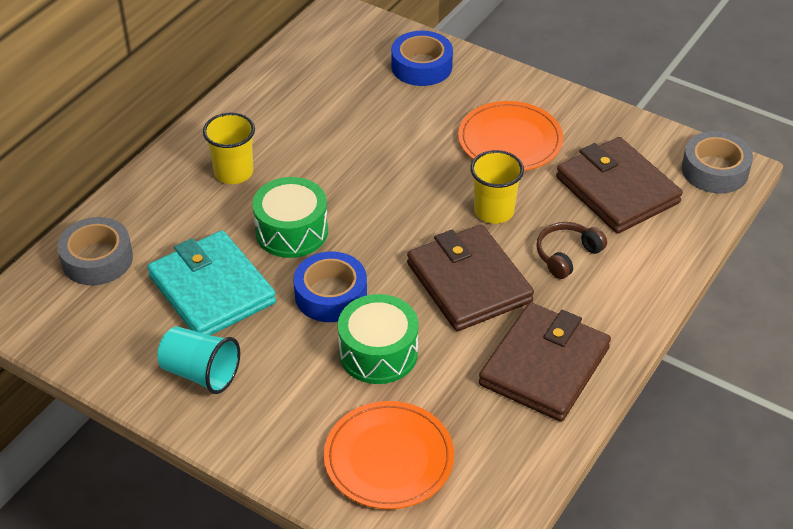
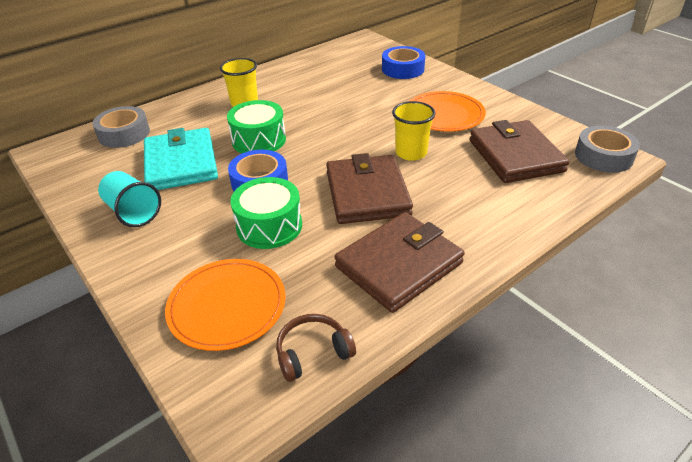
camera: 20 degrees right, 5 degrees down
brown headphones [536,222,607,279] -> brown headphones moved to [276,314,356,382]

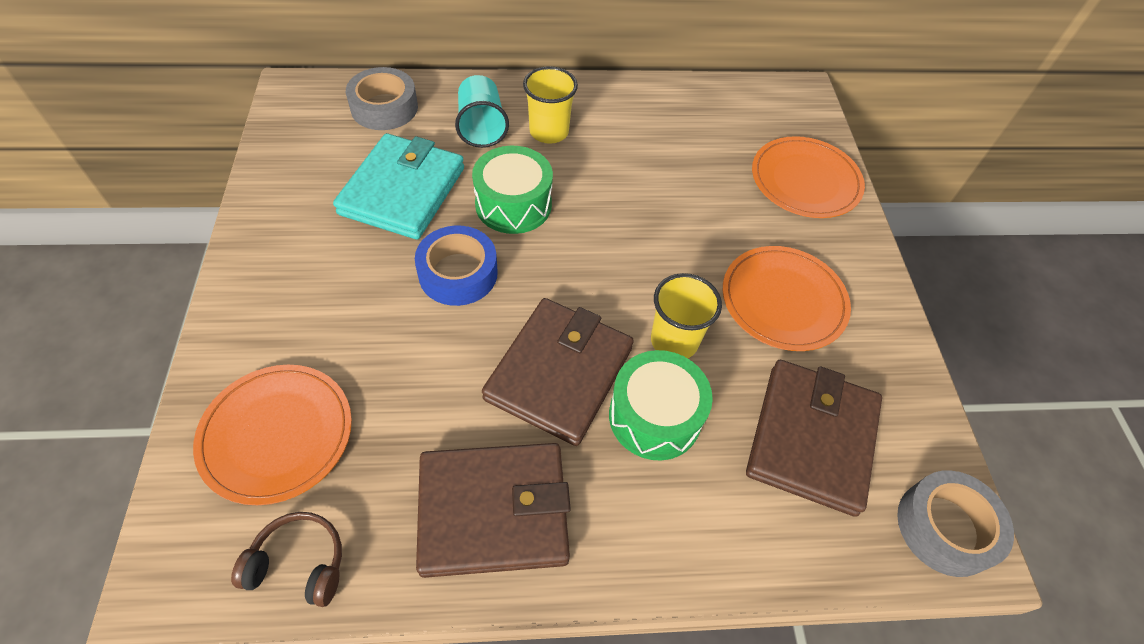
camera: 30 degrees right, 15 degrees up
turquoise cup [98,171,161,227] -> turquoise cup moved to [455,75,509,148]
green drum [230,177,302,249] -> green drum moved to [609,350,713,461]
blue tape [382,46,425,79] -> orange plate [752,136,865,218]

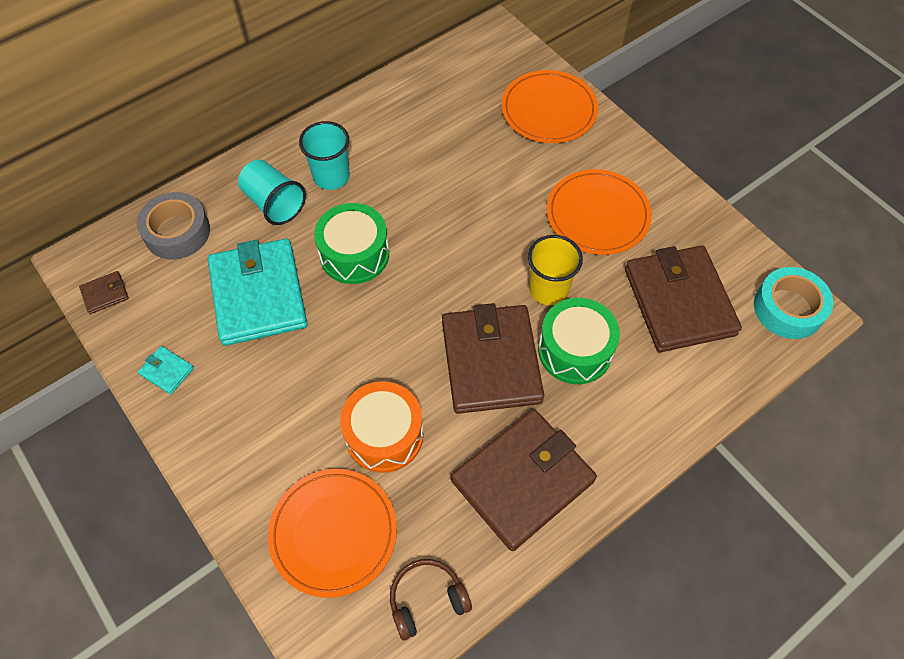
camera: 30 degrees left, 5 degrees up
blue tape [415,226,498,306] -> none
yellow cup [523,66,578,144] -> turquoise cup [299,121,350,190]
grey tape [897,470,1014,577] -> turquoise tape [754,267,833,339]
none -> brown wallet [79,271,129,314]
none -> turquoise wallet [138,346,194,395]
none -> orange drum [340,381,424,473]

